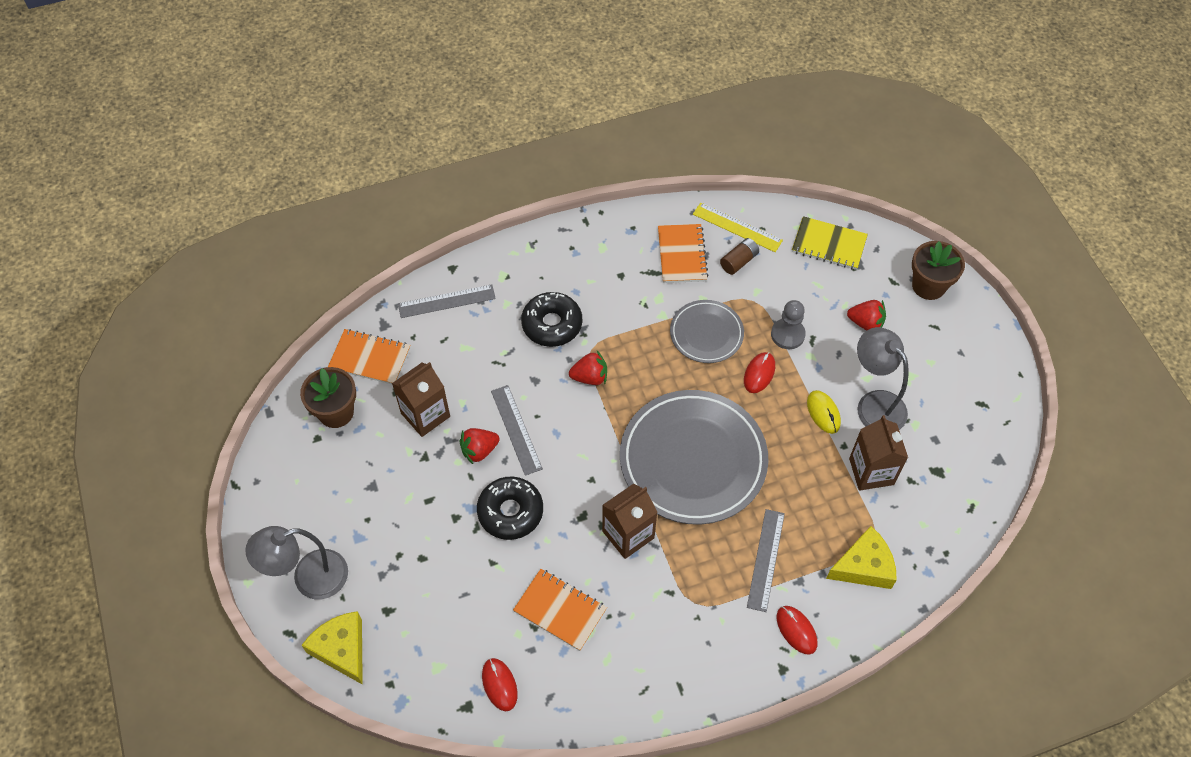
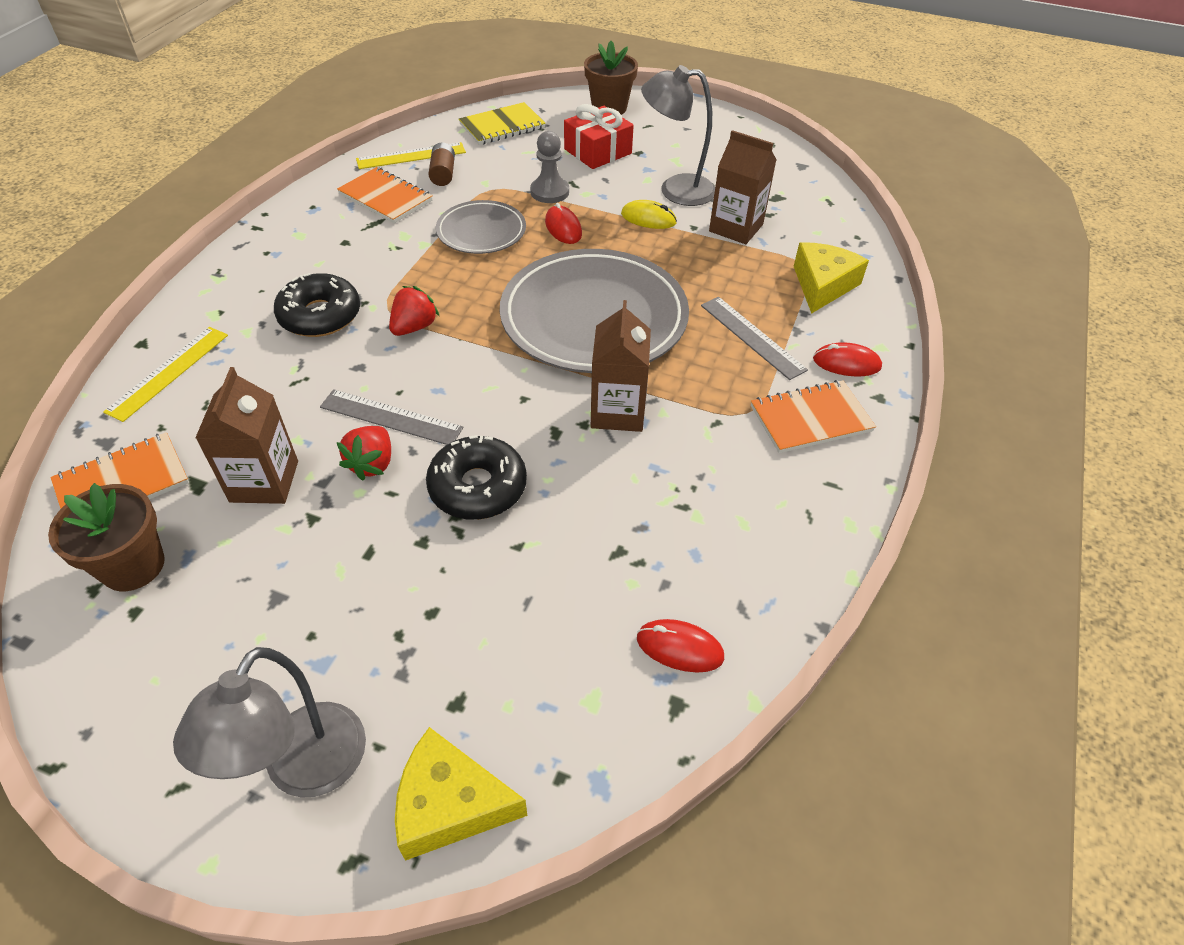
camera: 50 degrees left, 10 degrees down
grey ruler [398,284,496,318] -> yellow ruler [103,327,228,422]
orange notebook [513,569,607,651] -> orange notebook moved to [751,380,876,453]
red strawberry [847,300,886,330] -> red gift [564,104,634,169]

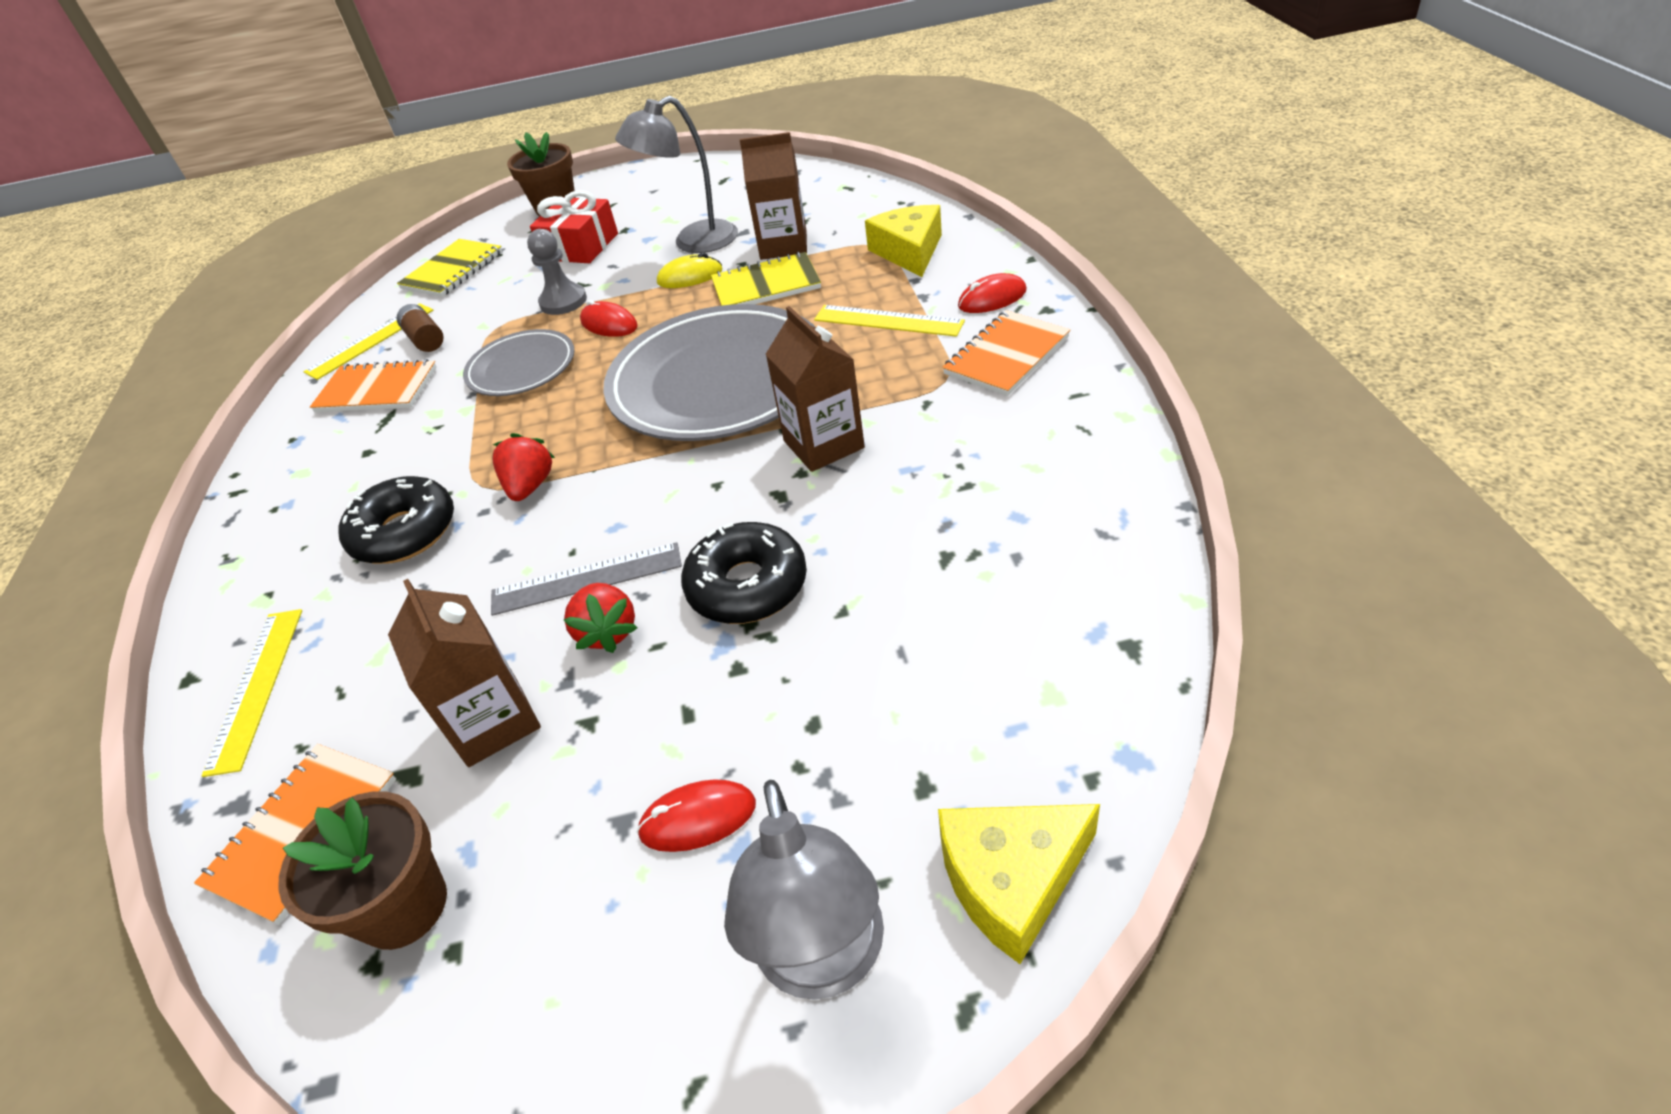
camera: 25 degrees left, 5 degrees down
red mouse [637,619,724,672] -> red mouse moved to [637,779,756,852]
grey ruler [701,297,808,380] -> yellow ruler [814,305,965,337]
none -> yellow notebook [711,252,821,306]

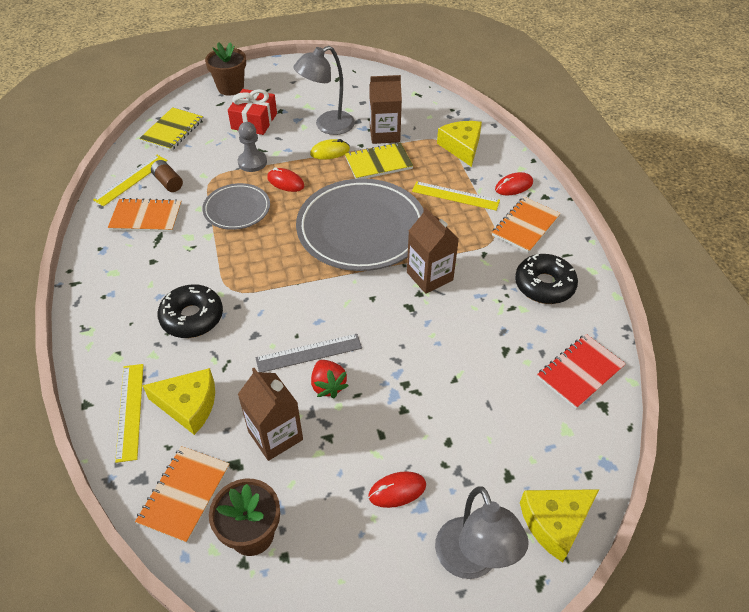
camera: 10 degrees left, 5 degrees up
red strawberry [492,433,555,501] -> none
black donut [681,522,807,624] -> black donut moved to [515,254,578,304]
none -> yellow cheese [142,368,215,435]
none -> red notebook [537,334,626,409]

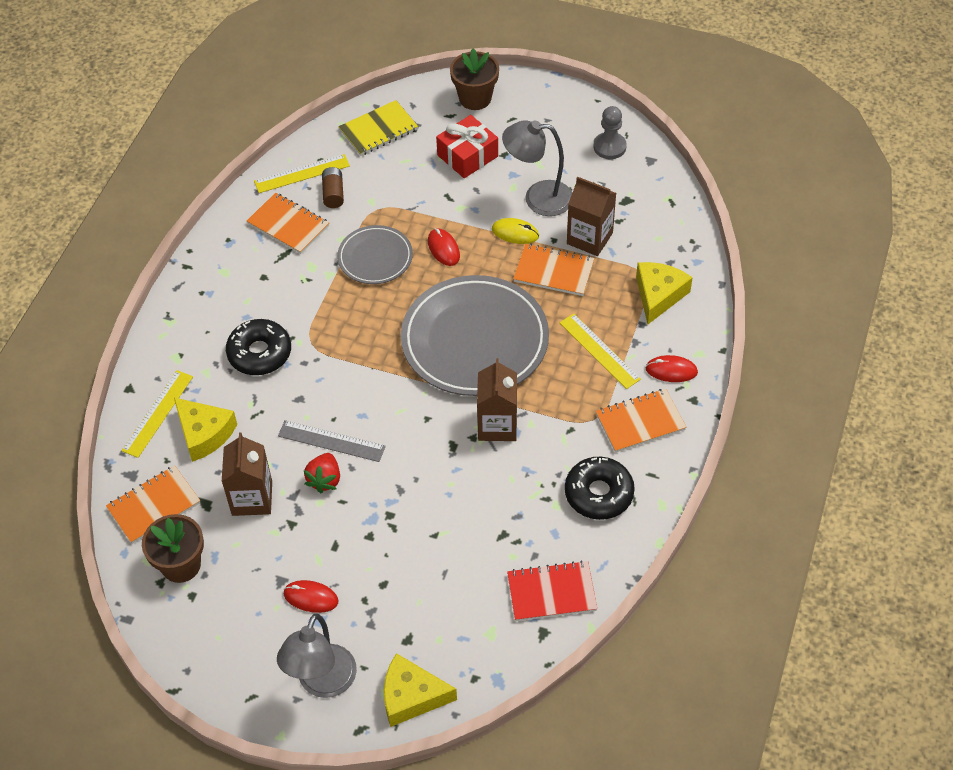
camera: 35 degrees right, 5 degrees up
grey pawn [238,122,267,172] -> grey pawn moved to [594,106,627,159]
yellow notebook [345,142,413,179] -> orange notebook [513,244,595,296]

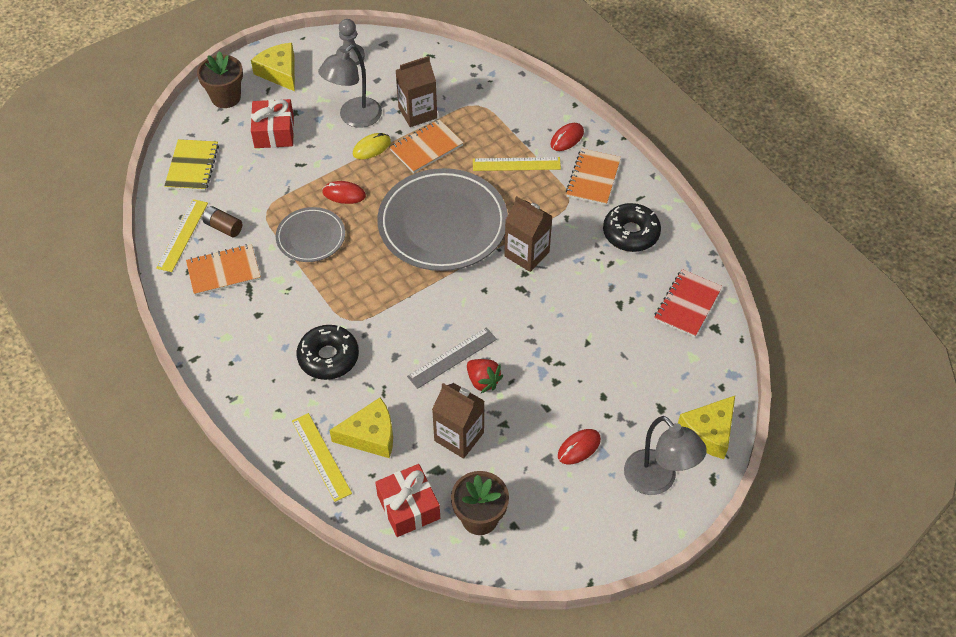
camera: 55 degrees left, 0 degrees up
orange notebook [106,465,200,544] -> red gift [375,464,440,537]
yellow cheese [636,262,693,324] -> yellow cheese moved to [251,43,295,91]

